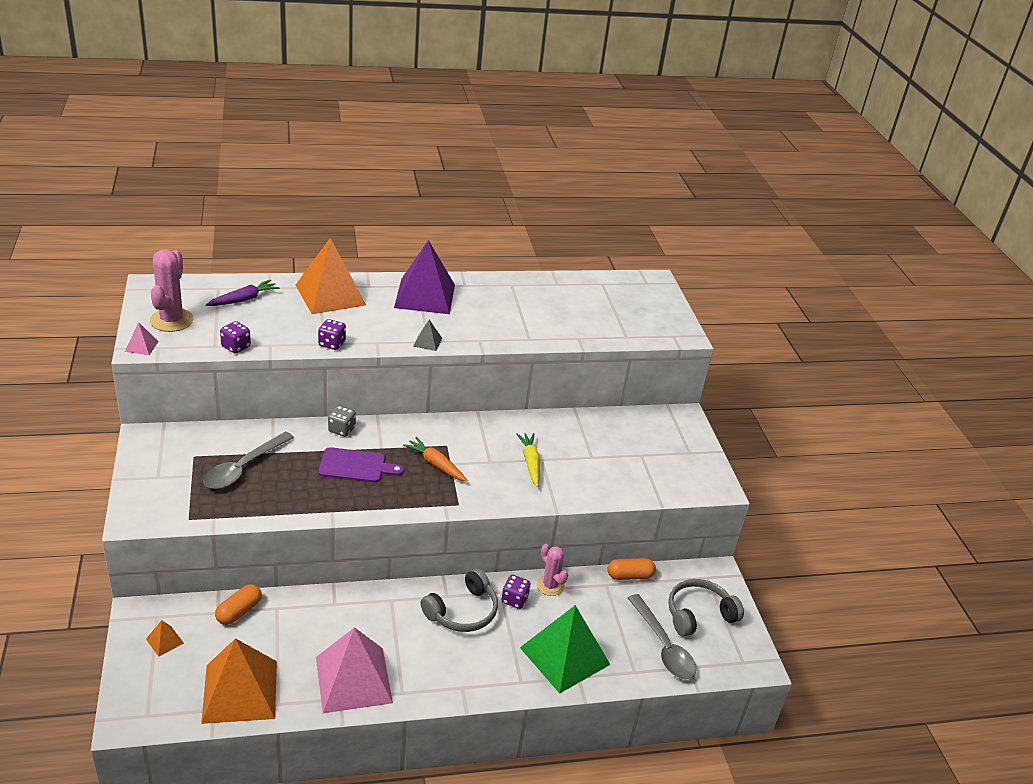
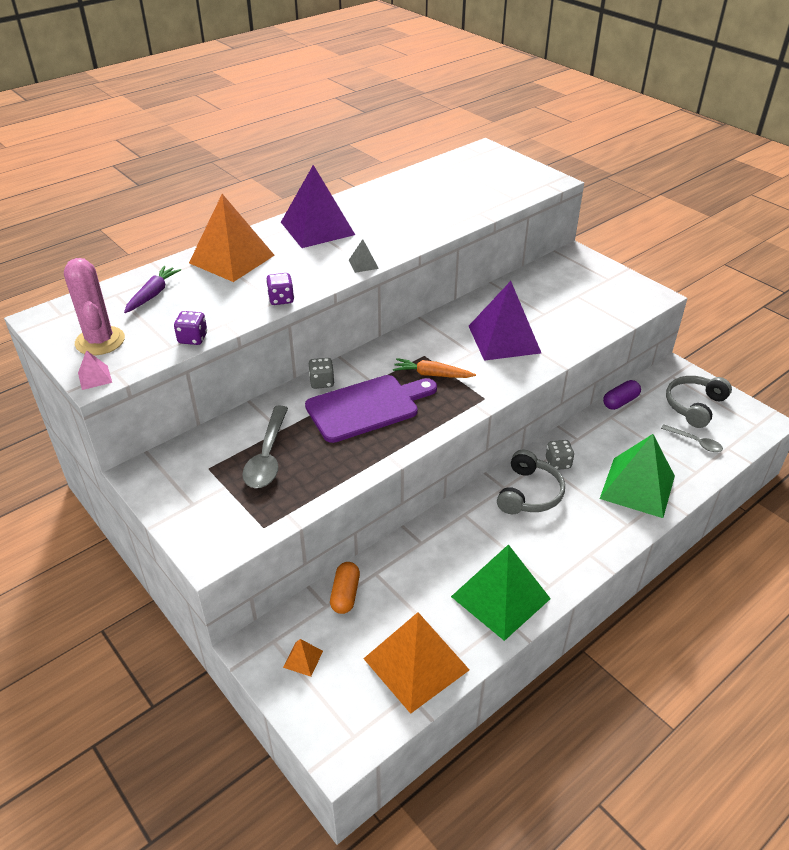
camera: 25 degrees left, 5 degrees up
pink pyramid [316,627,393,713] -> green pyramid [451,544,551,641]
purple cutting board [318,447,404,483] -> purple cutting board [305,375,437,443], size x1.53
purple dice [501,575,531,609] -> grey dice [546,440,574,470]
yellow carrot [516,433,540,487] -> purple pyramid [469,281,541,361]
pink cactus [537,544,568,596] -> none
orange capsule [608,558,656,580] -> purple capsule [603,380,641,410]
grey spoon [628,594,696,680] -> grey spoon [661,424,723,452], size x0.59

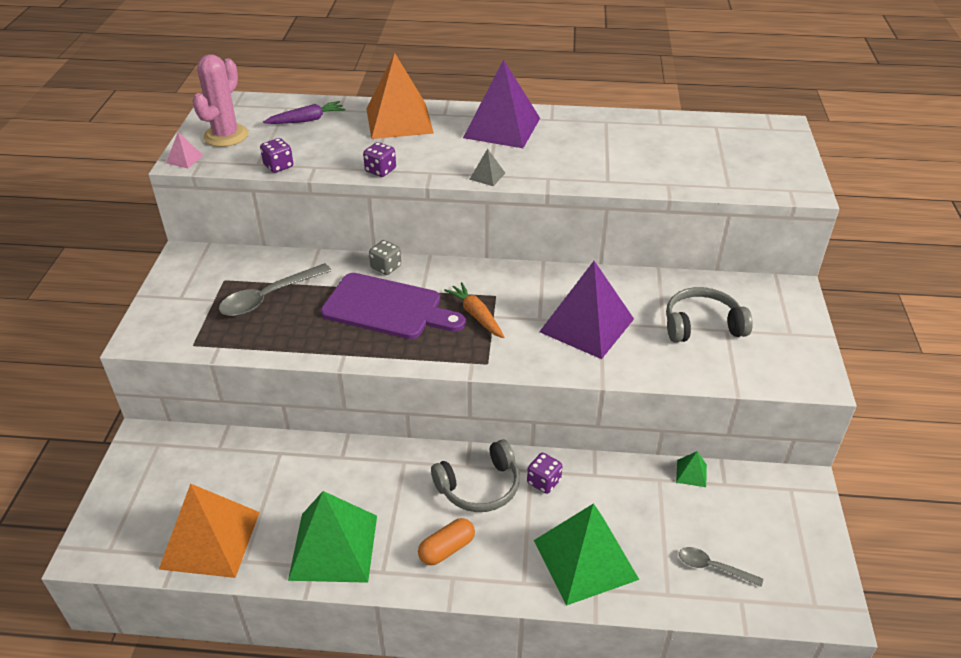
camera: 45 degrees right, 0 degrees up
orange pyramid [283,639,323,677] -> none
orange capsule [330,562,360,614] -> orange capsule moved to [418,518,475,565]
grey dice [546,440,574,470] -> purple dice [527,453,562,494]
purple capsule [603,380,641,410] -> green pyramid [676,452,707,487]
grey spoon [661,424,723,452] -> grey spoon turned 120 degrees clockwise [679,547,763,587]
grey headphones [666,376,732,428] -> grey headphones moved to [666,287,753,343]

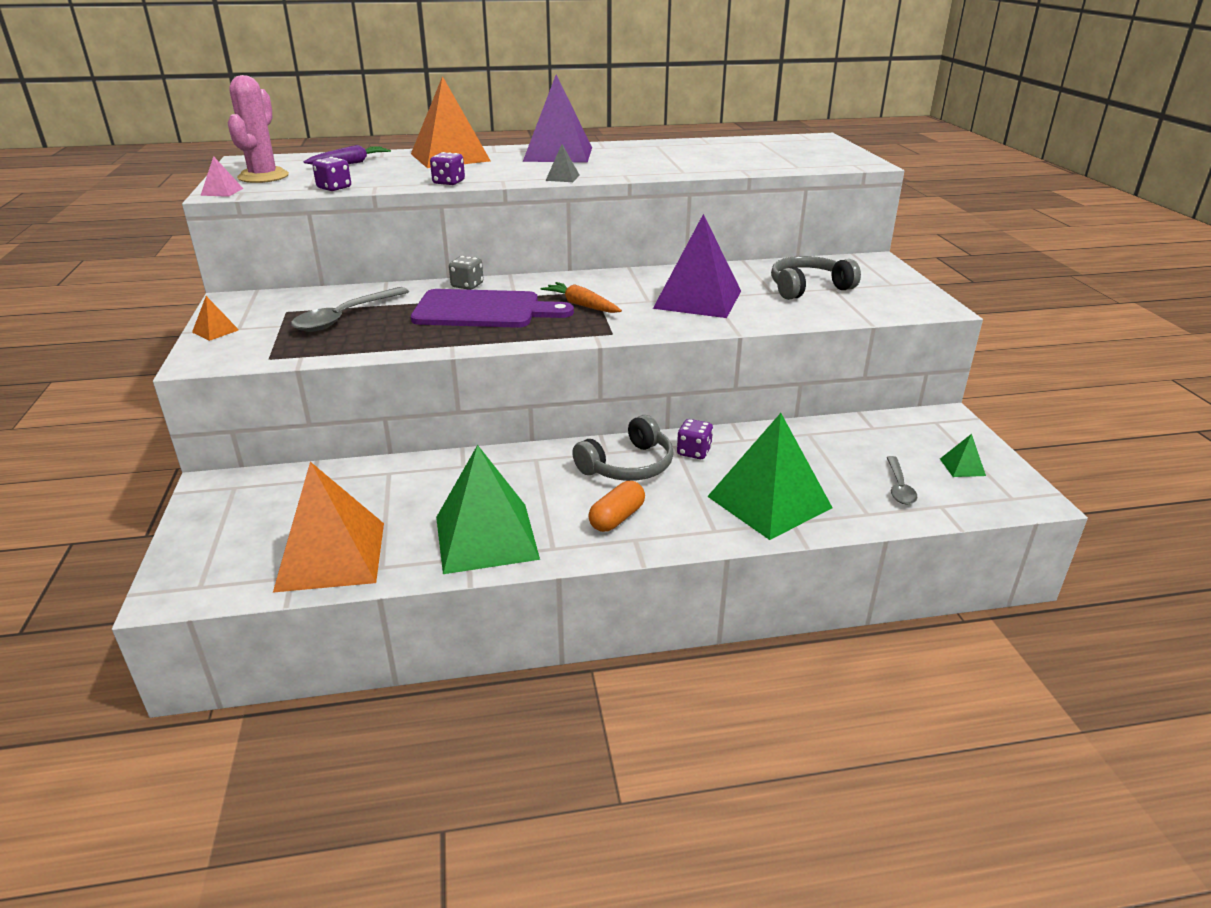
camera: 15 degrees left, 10 degrees down
green pyramid [676,452,707,487] -> green pyramid moved to [940,434,986,477]
grey spoon [679,547,763,587] -> grey spoon turned 90 degrees counterclockwise [886,456,917,504]
none -> orange pyramid [192,296,239,341]

